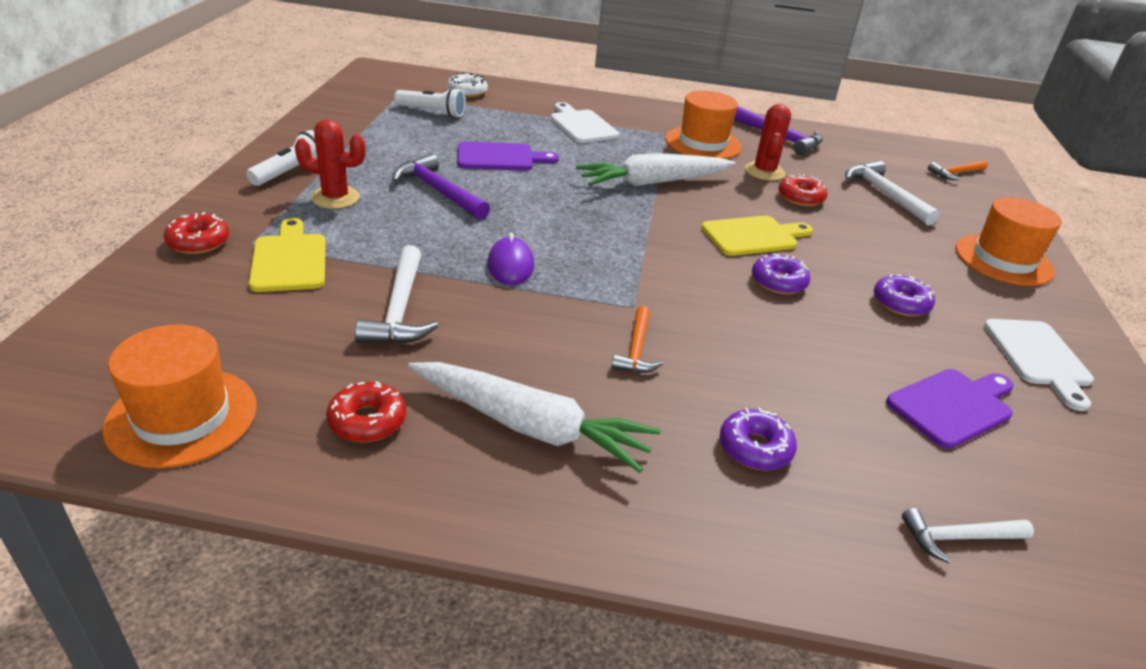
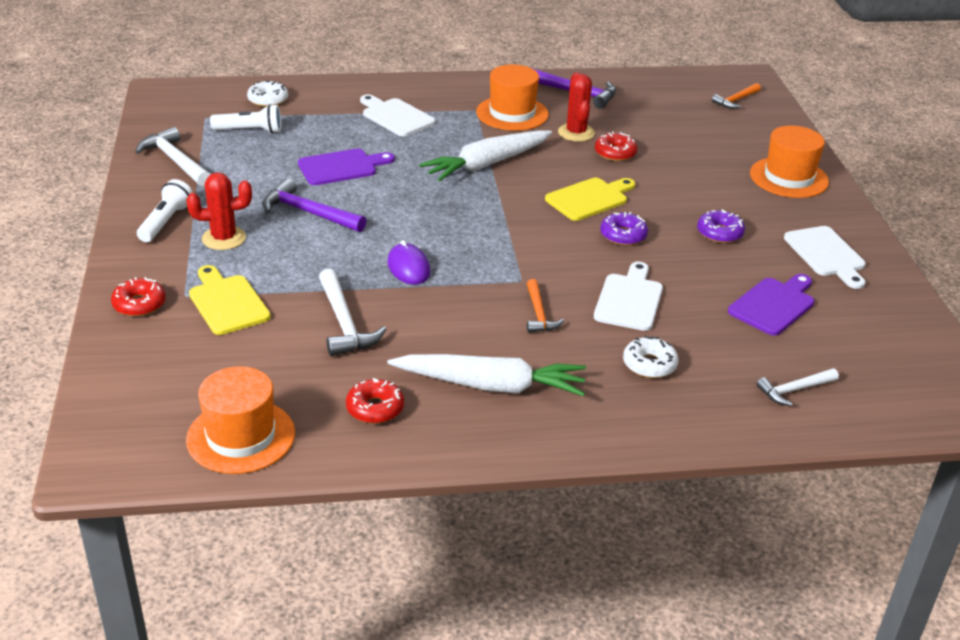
camera: 15 degrees left, 0 degrees up
purple donut [720,408,797,470] -> white donut [623,335,679,378]
white hammer [845,161,940,225] -> white hammer moved to [135,127,210,187]
none -> white cutting board [594,262,663,331]

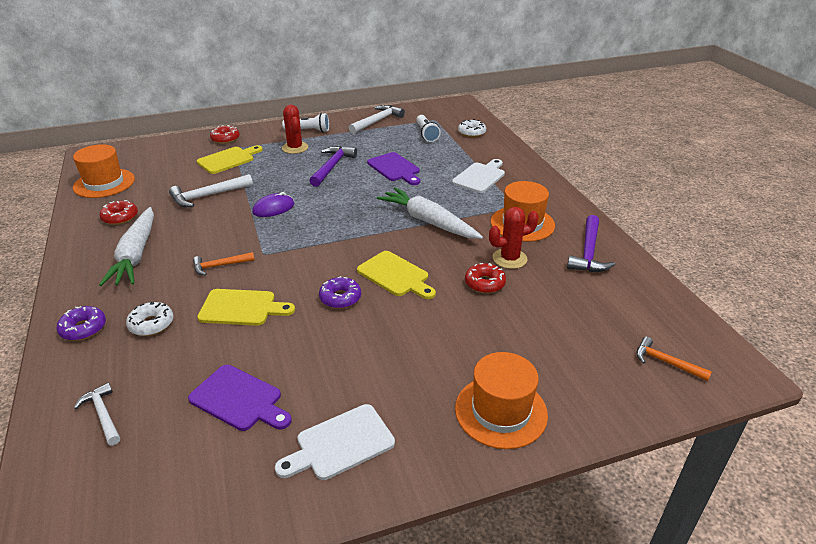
camera: 80 degrees right, 0 degrees up
white cutting board [594,262,663,331] -> yellow cutting board [197,289,295,326]
purple donut [697,210,745,243] -> purple donut moved to [56,306,106,341]

